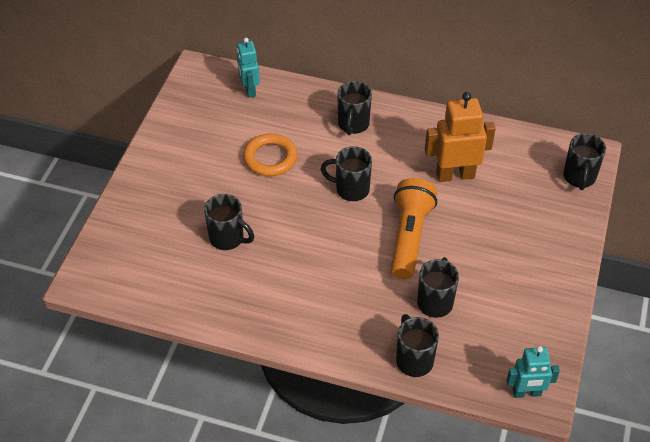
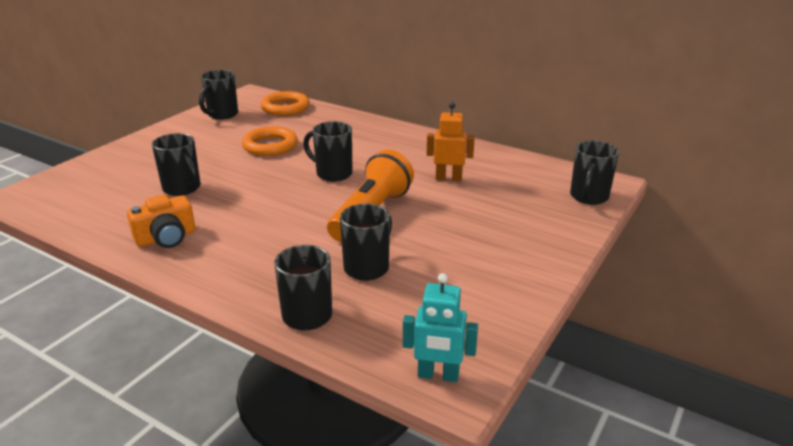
camera: 15 degrees right, 20 degrees down
turquoise robot [237,38,260,98] -> orange ring [260,91,310,116]
black mug [337,81,372,135] -> black mug moved to [199,70,238,120]
orange robot [425,92,496,182] -> orange robot [427,102,475,181], size x0.63
none -> orange camera [127,195,195,248]

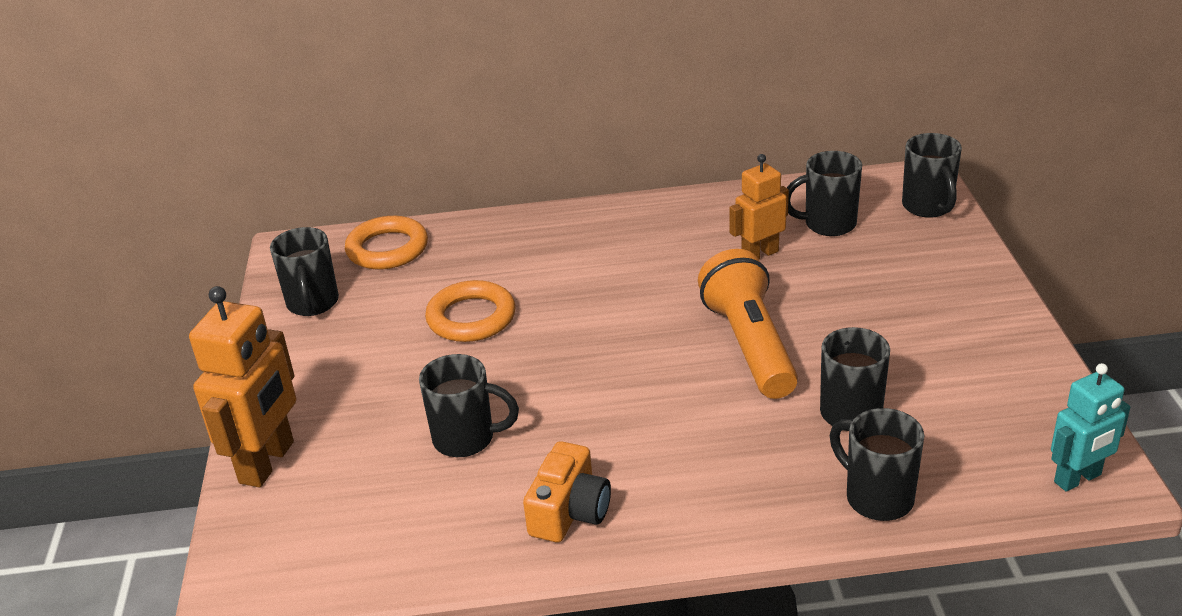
camera: 35 degrees left, 5 degrees up
black mug [303,121,352,182] -> black mug moved to [787,151,862,236]
none -> orange robot [189,286,296,487]

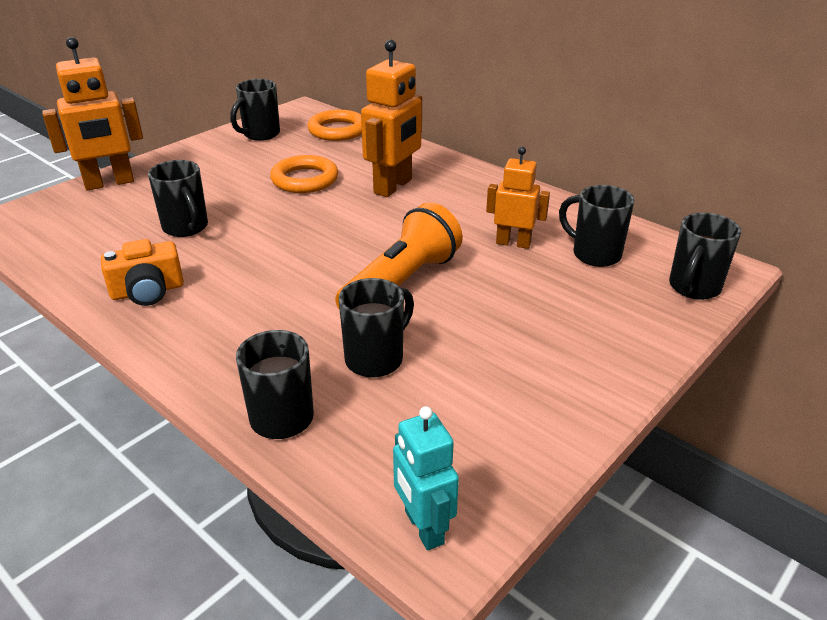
camera: 45 degrees right, 0 degrees up
turquoise robot [1051,363,1130,492] -> turquoise robot turned 45 degrees clockwise [393,406,459,550]
none -> orange robot [361,40,422,197]

